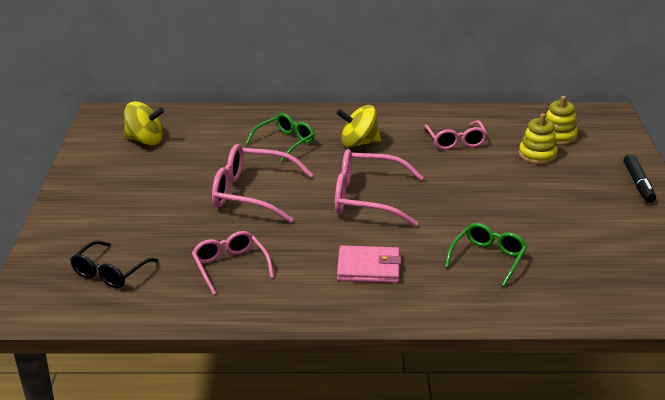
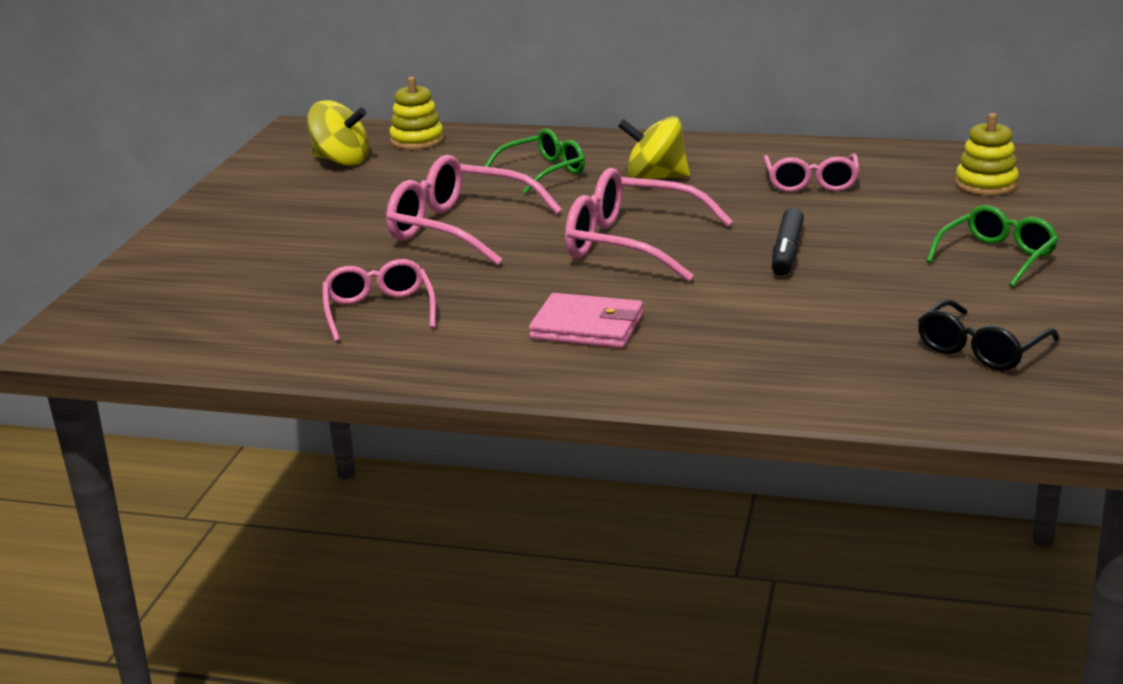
camera: 15 degrees right, 5 degrees down
black glasses [70,240,158,288] -> black glasses moved to [918,299,1060,371]
green glasses [445,223,527,287] -> green glasses moved to [926,205,1059,287]
yellow stacking toy [519,113,558,164] -> yellow stacking toy moved to [389,77,444,150]
black marker [623,154,656,203] -> black marker moved to [772,208,804,276]

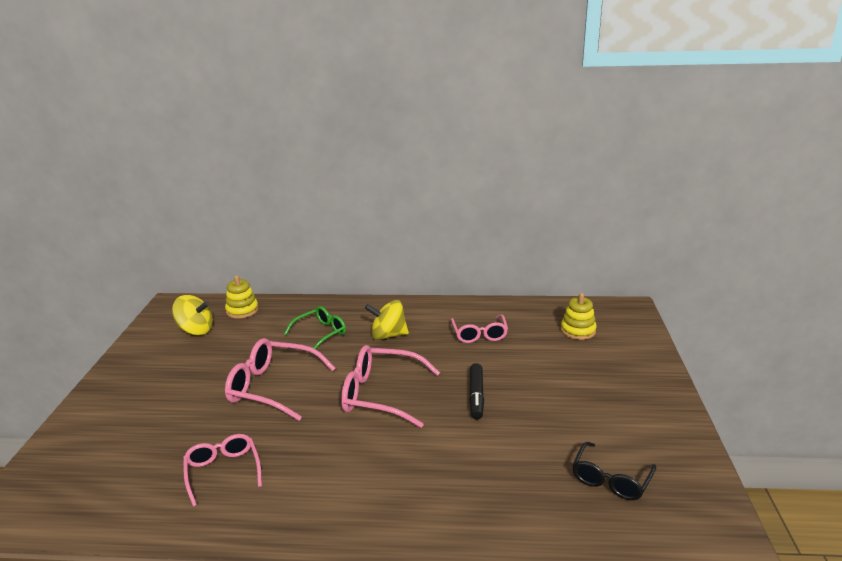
camera: 10 degrees left, 0 degrees up
pink wallet [529,293,643,348] -> none
green glasses [926,205,1059,287] -> none

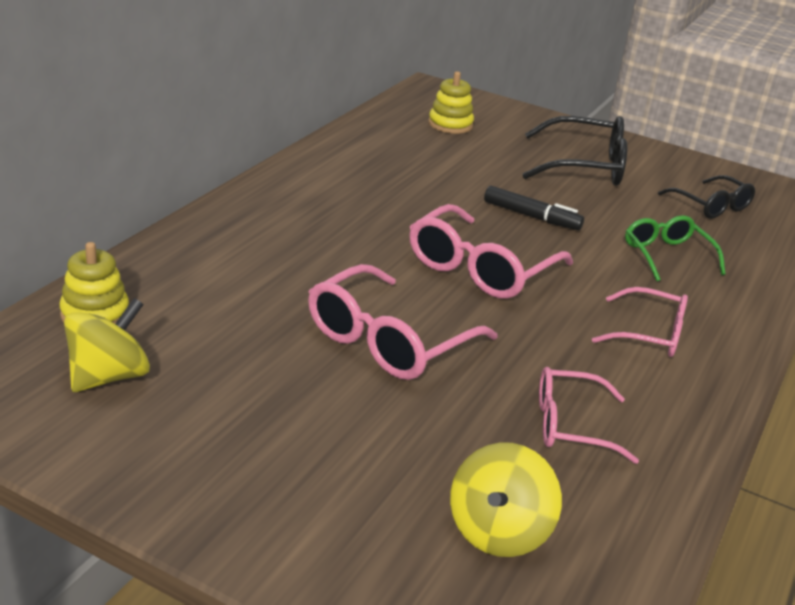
camera: 70 degrees left, 5 degrees up
green glasses [284,306,346,354] -> green glasses moved to [625,215,725,281]
yellow spinning top [365,300,409,340] -> yellow spinning top moved to [450,443,562,557]
pink glasses [451,314,508,343] -> pink glasses moved to [592,287,688,357]
none -> black glasses [522,116,627,185]

